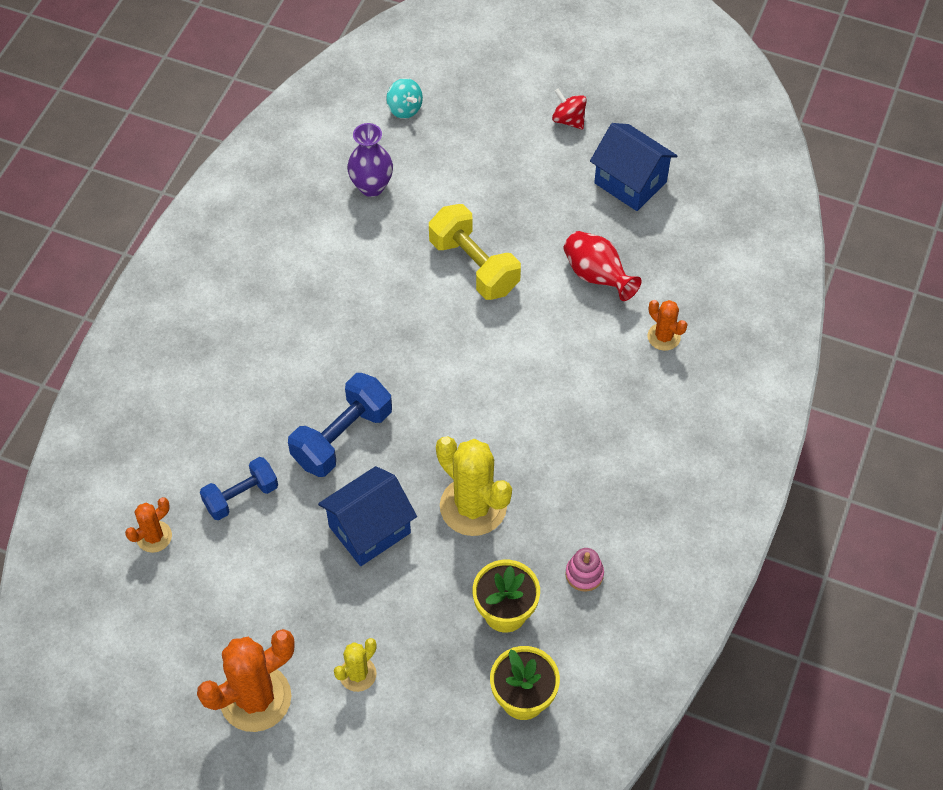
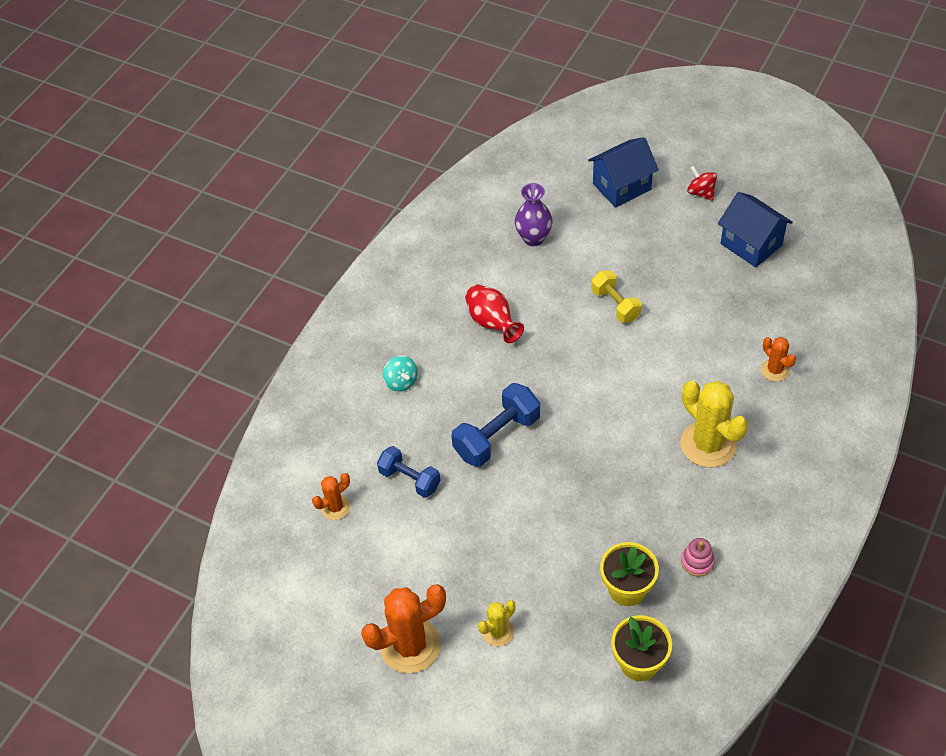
camera: 10 degrees right, 5 degrees down
blue dumbbell [200,457,278,520] -> blue dumbbell turned 60 degrees clockwise [377,446,441,498]
blue house [318,466,417,566] -> blue house moved to [588,137,659,208]
turquoise spinning top [386,78,423,119] -> turquoise spinning top moved to [383,355,418,392]
yellow dumbbell [429,204,521,300] -> yellow dumbbell [591,270,642,323], size x0.67
yellow cactus [436,436,512,536] -> yellow cactus moved to [680,381,748,467]
red vase [564,231,641,301] -> red vase moved to [465,285,524,343]

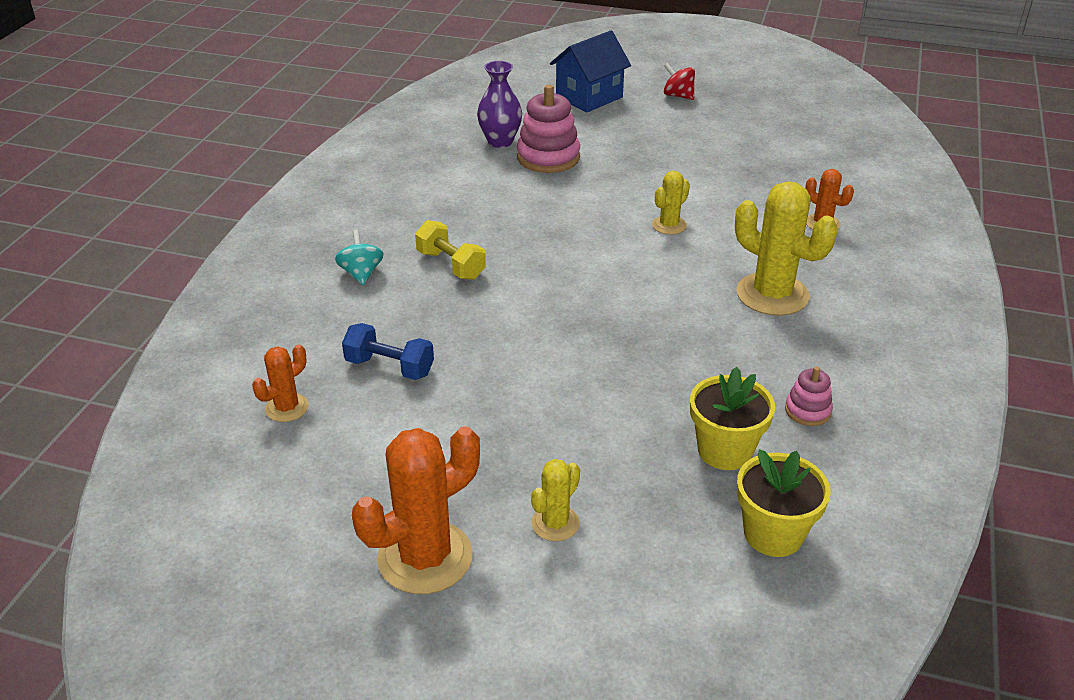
camera: 15 degrees left, 15 degrees down
turquoise spinning top [383,355,418,392] -> turquoise spinning top turned 150 degrees counterclockwise [335,230,384,286]
blue dumbbell [451,383,540,467] -> none
red vase [465,285,524,343] -> none
yellow dumbbell [591,270,642,323] -> yellow dumbbell moved to [415,220,486,280]
blue house [718,192,793,268] -> none
none -> pink stacking toy [517,85,580,173]
none -> yellow cactus [652,171,690,235]

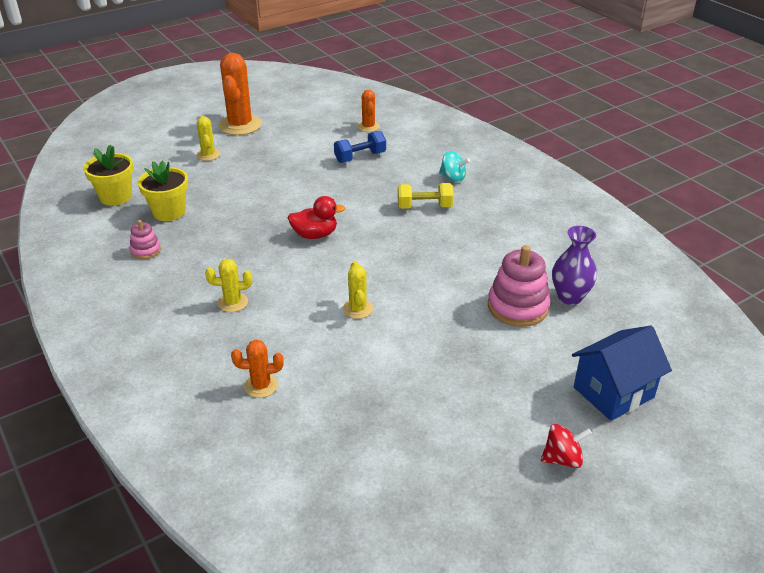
camera: 130 degrees right, 0 degrees up
blue house [550,30,631,112] -> blue house turned 60 degrees clockwise [572,325,672,421]
yellow cactus [735,181,837,316] -> yellow cactus [205,259,252,312], size x0.53
none -> red duck [287,196,345,239]

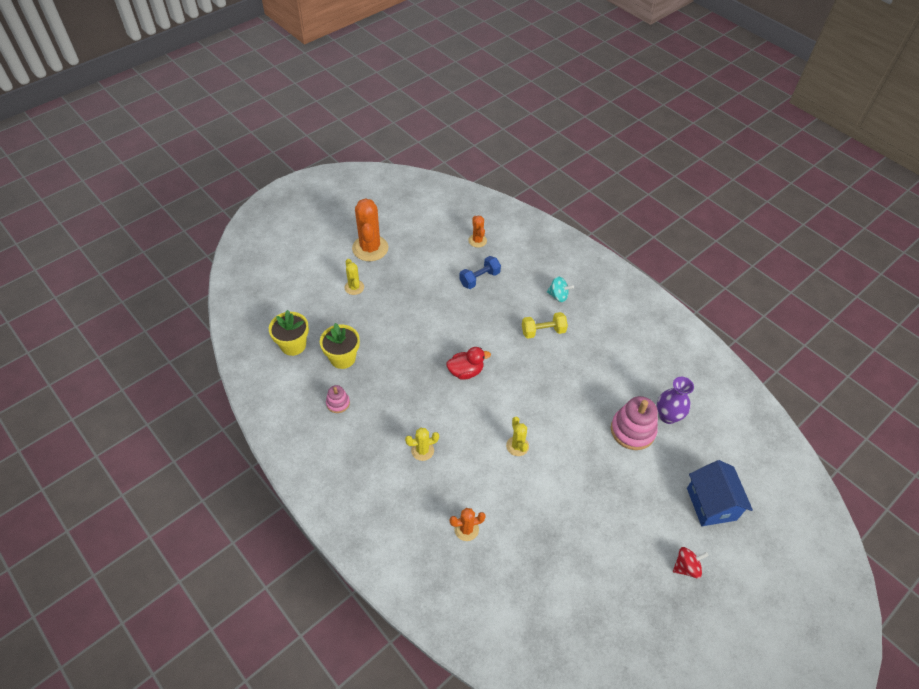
camera: 10 degrees left, 15 degrees up
blue house [572,325,672,421] -> blue house turned 60 degrees counterclockwise [687,460,753,526]

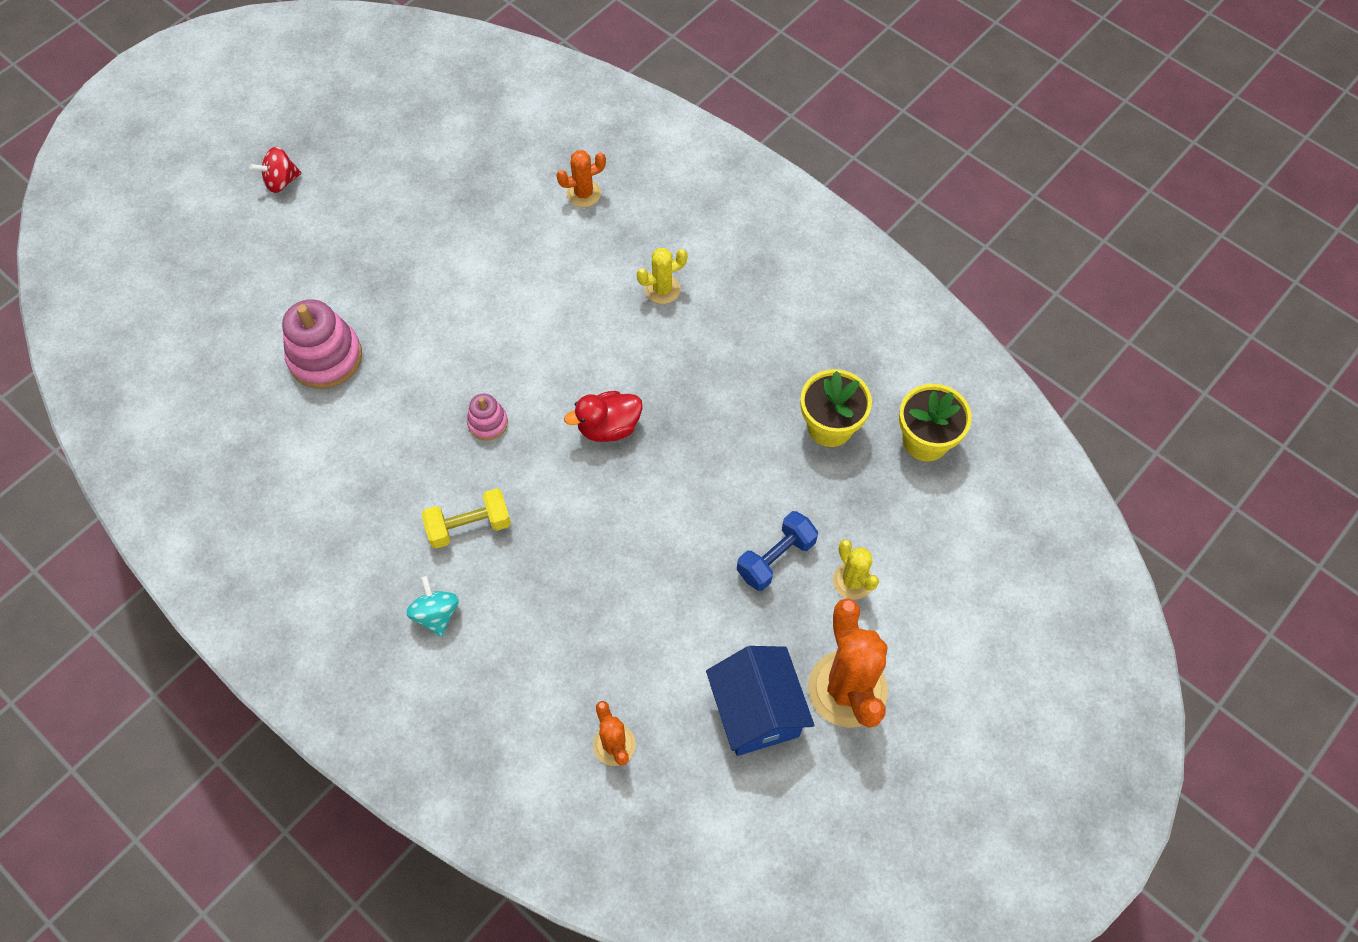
camera: 175 degrees right, 10 degrees up
pink stacking toy [326,385,350,413] -> pink stacking toy moved to [467,394,508,441]
blue dumbbell [459,256,501,289] -> blue dumbbell moved to [737,511,818,591]
yellow cactus [506,417,529,456] -> none
turquoise spinning top [547,276,574,302] -> turquoise spinning top turned 60 degrees clockwise [406,576,459,637]
purple vase [657,377,694,424] -> none
blue house [687,460,753,526] -> blue house moved to [706,646,814,756]

